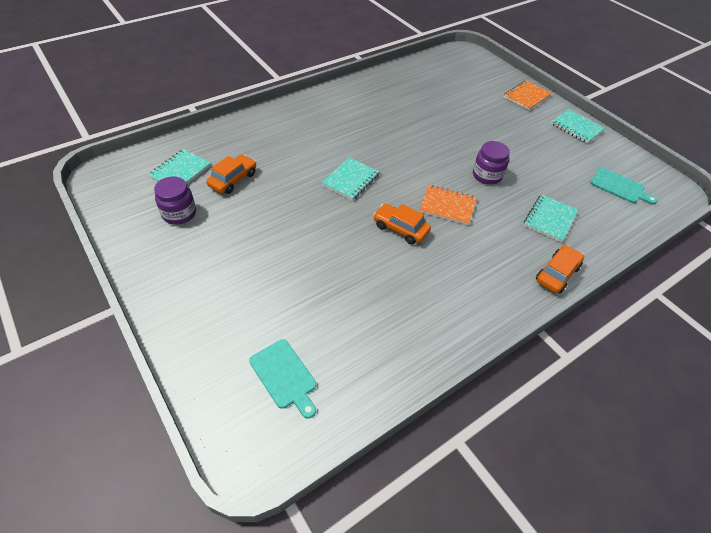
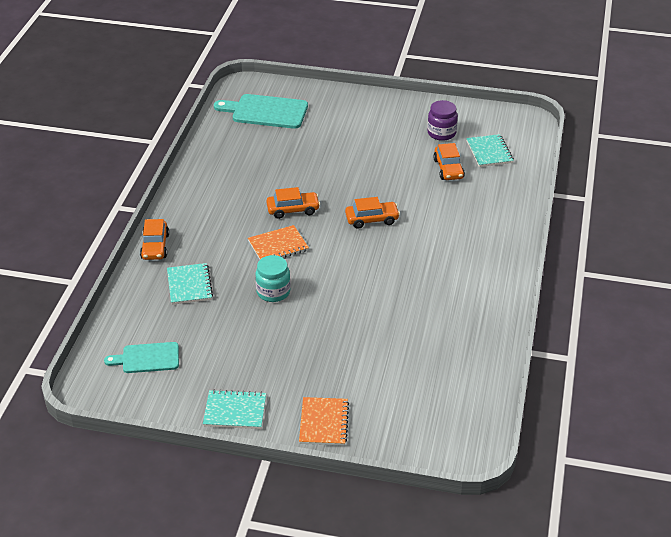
camera: 140 degrees right, 10 degrees down
turquoise cutting board [249,339,316,419] -> turquoise cutting board [214,94,308,129], size x1.60
turquoise notebook [321,157,379,200] -> orange car [345,197,400,229]
purple jar [473,141,510,185] -> turquoise jar [255,255,291,302]

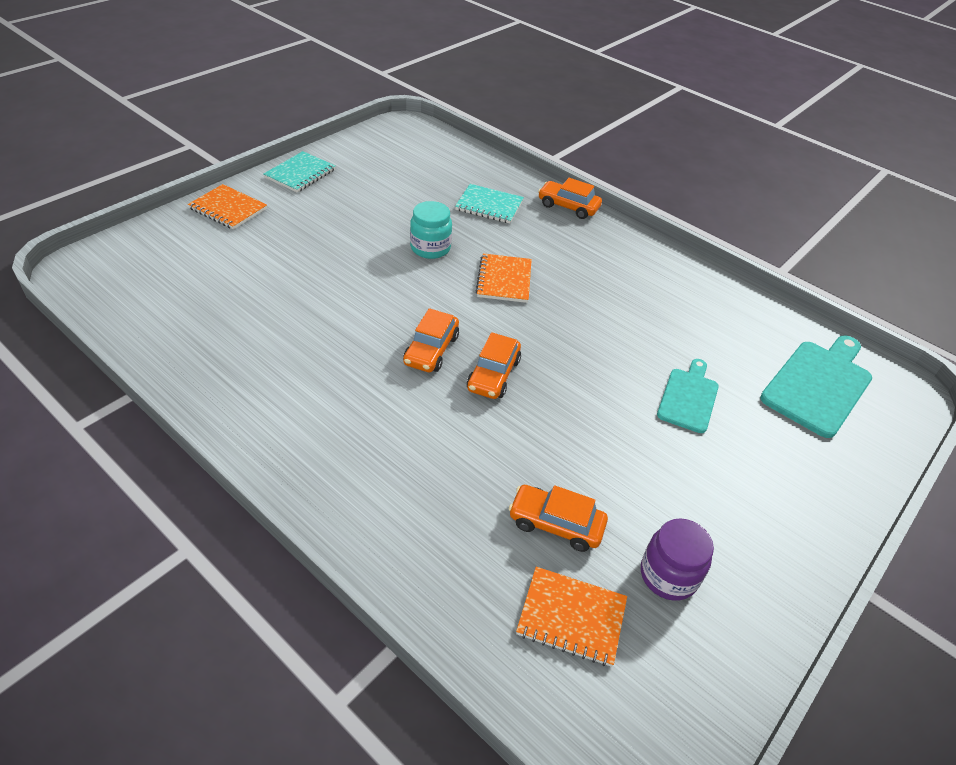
camera: 115 degrees right, 5 degrees up
turquoise cutting board [104,342,179,373] -> turquoise cutting board moved to [657,359,719,433]
orange car [266,187,320,219] -> orange car moved to [403,308,459,372]
turquoise notebook [466,134,514,167] -> orange notebook [516,567,627,667]

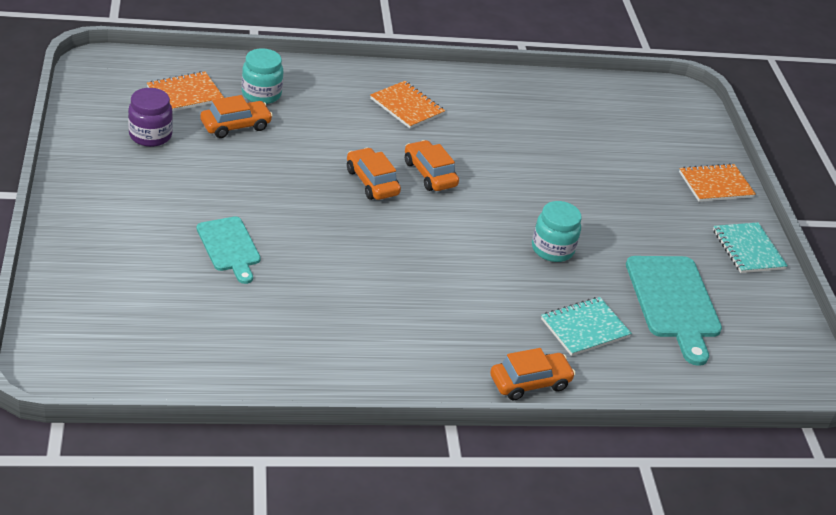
camera: 130 degrees right, 5 degrees down
orange notebook [476,253,532,303] -> orange notebook moved to [370,81,445,129]
turquoise cutting board [760,335,872,438] -> turquoise cutting board moved to [626,256,722,366]
none -> turquoise jar [242,48,284,104]

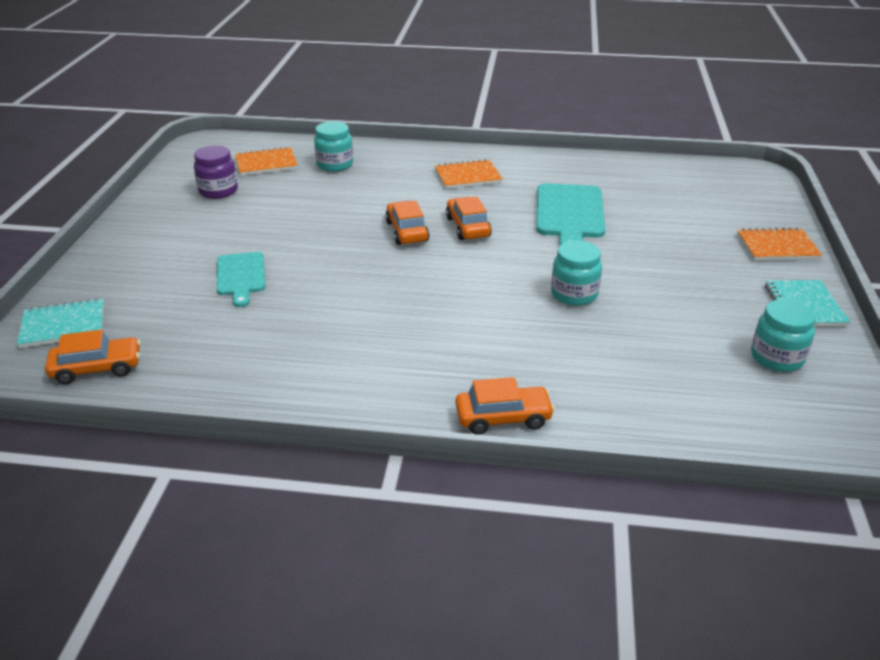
camera: 20 degrees right, 5 degrees down
orange car [200,95,273,138] -> orange car moved to [45,329,141,384]
orange notebook [370,81,445,129] -> orange notebook turned 75 degrees counterclockwise [435,159,503,189]
turquoise notebook [541,297,632,356] -> turquoise notebook moved to [17,298,104,348]
turquoise cutting board [626,256,722,366] -> turquoise cutting board moved to [536,183,605,245]
none -> turquoise jar [751,299,816,372]

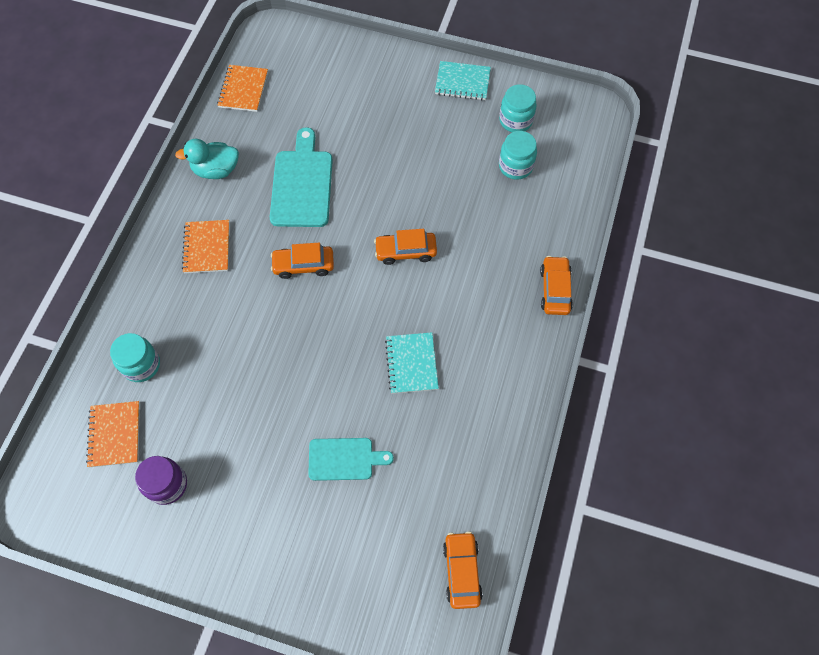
camera: 80 degrees left, 30 degrees up
turquoise notebook [17,298,104,348] -> turquoise notebook moved to [385,332,439,394]
orange car [385,201,429,245] -> orange car moved to [374,229,437,265]
turquoise cutting board [536,183,605,245] -> turquoise cutting board turned 105 degrees counterclockwise [270,127,333,227]
turquoise jar [551,240,602,306] -> turquoise jar moved to [499,131,537,180]
orange notebook [737,227,822,260] -> orange notebook moved to [217,65,268,112]
none -> turquoise duck [175,139,239,179]

